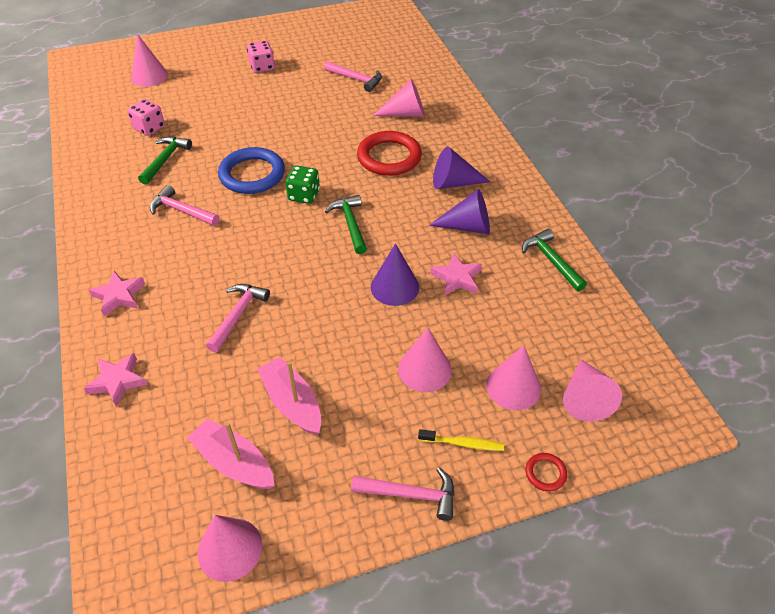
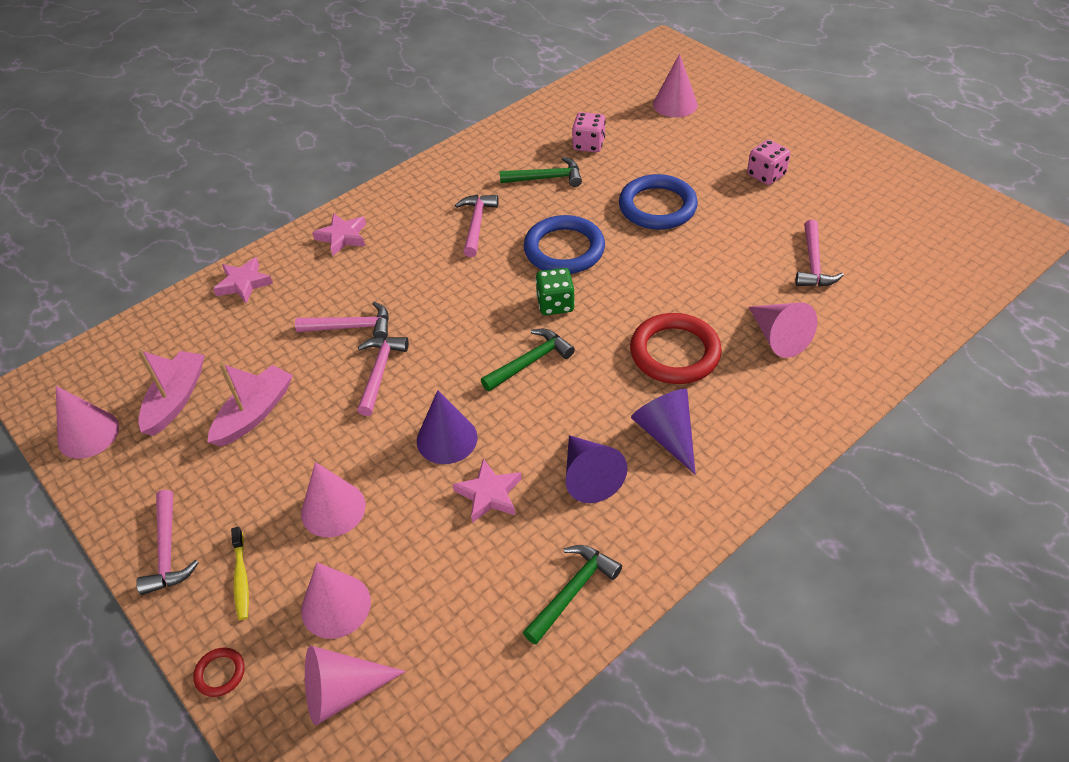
camera: 70 degrees right, 0 degrees up
none -> pink hammer [357,336,409,416]
none -> blue ring [619,174,698,230]

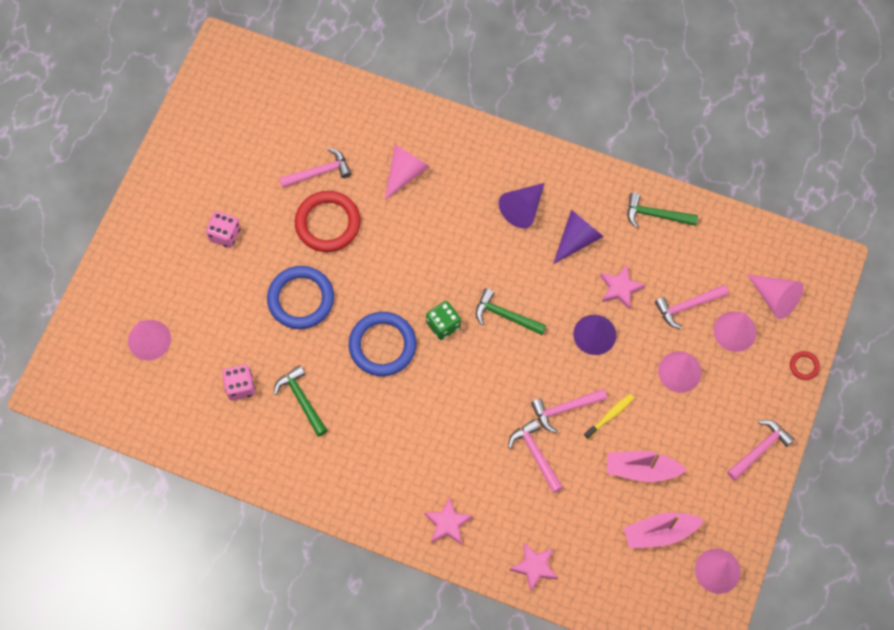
camera: 120 degrees left, 20 degrees up
yellow toothbrush [231,527,249,620] -> yellow toothbrush moved to [584,394,634,439]
pink hammer [455,195,499,257] -> pink hammer moved to [655,285,729,329]
red ring [630,313,722,384] -> red ring moved to [295,191,361,252]

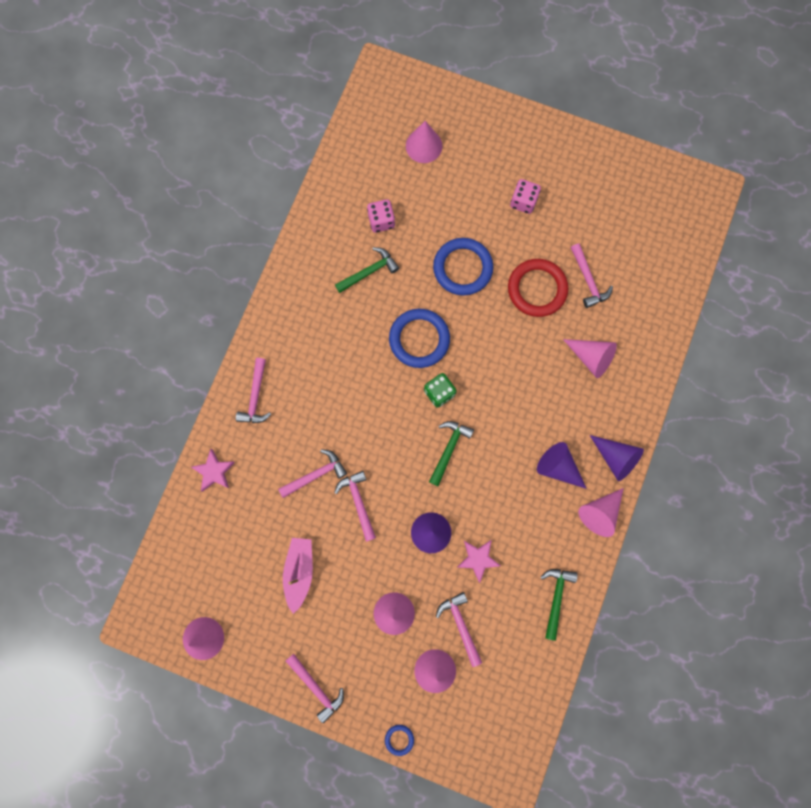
camera: 90 degrees right, 10 degrees up
pink star [424,497,473,545] -> pink hammer [236,358,271,423]
purple cone [553,210,604,264] -> purple cone moved to [590,435,644,481]
yellow toothbrush [584,394,634,439] -> none
pink boat [624,513,704,549] -> none
pink cone [747,274,803,319] -> pink cone moved to [578,488,624,537]
red ring [790,351,820,380] -> blue ring [385,725,414,756]

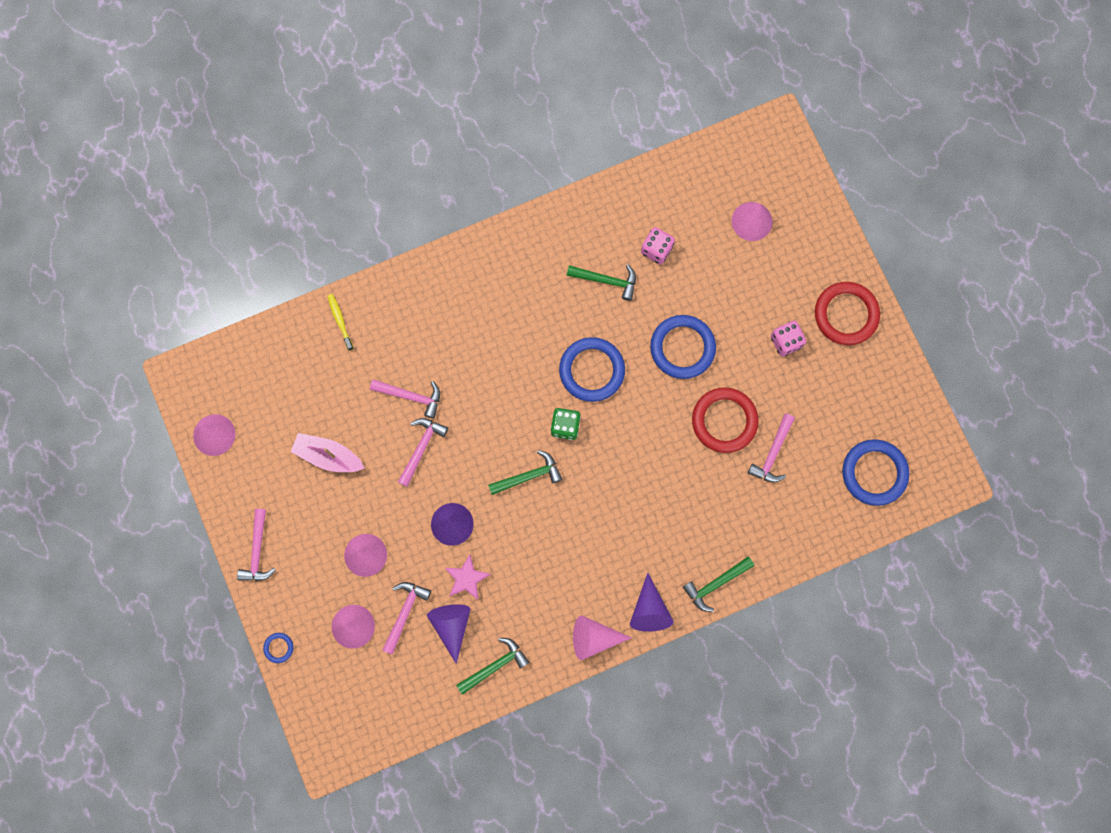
camera: 45 degrees right, 0 degrees up
pink star [191,449,235,492] -> yellow toothbrush [328,294,354,351]
pink hammer [236,358,271,423] -> none
pink boat [283,538,313,614] -> pink boat turned 120 degrees counterclockwise [291,433,364,472]
purple cone [537,442,587,489] -> purple cone moved to [427,604,470,664]
pink cone [563,339,617,378] -> none
none -> green hammer [683,557,754,612]
none -> red ring [815,282,880,345]
none -> blue ring [842,439,909,506]

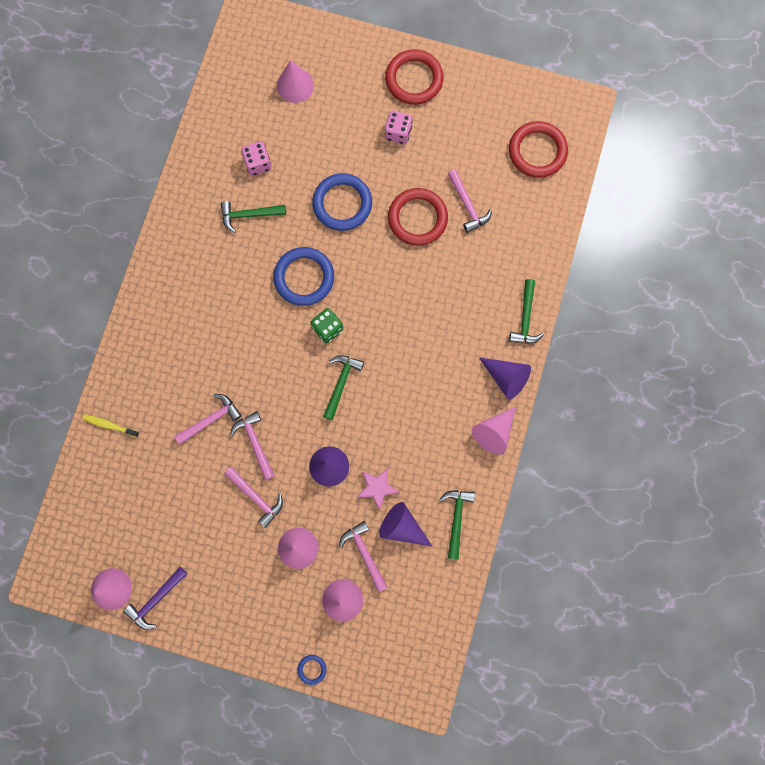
camera: 50 degrees left, 0 degrees up
pink hammer [237,509,276,581] -> pink hammer moved to [224,466,283,528]
pink boat [291,433,364,472] -> none
green hammer [567,264,636,301] -> green hammer turned 150 degrees counterclockwise [221,201,286,233]
blue ring [842,439,909,506] -> red ring [509,121,568,178]
none -> purple hammer [123,567,187,629]

